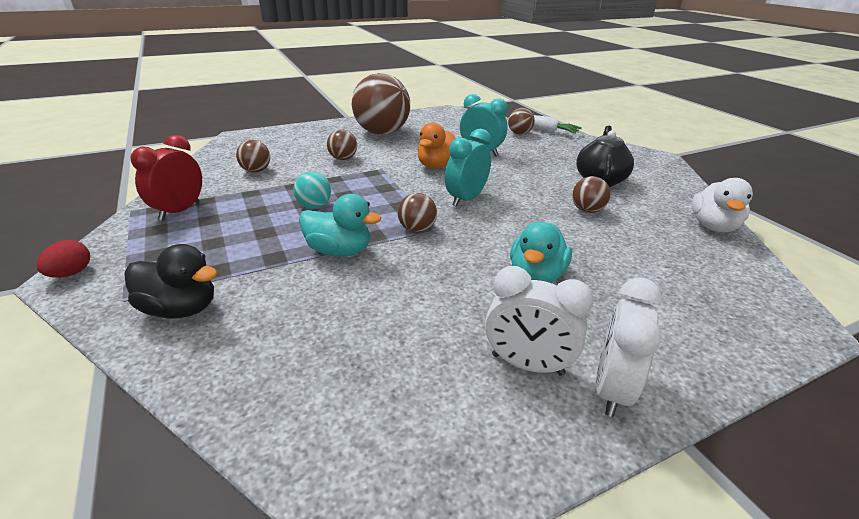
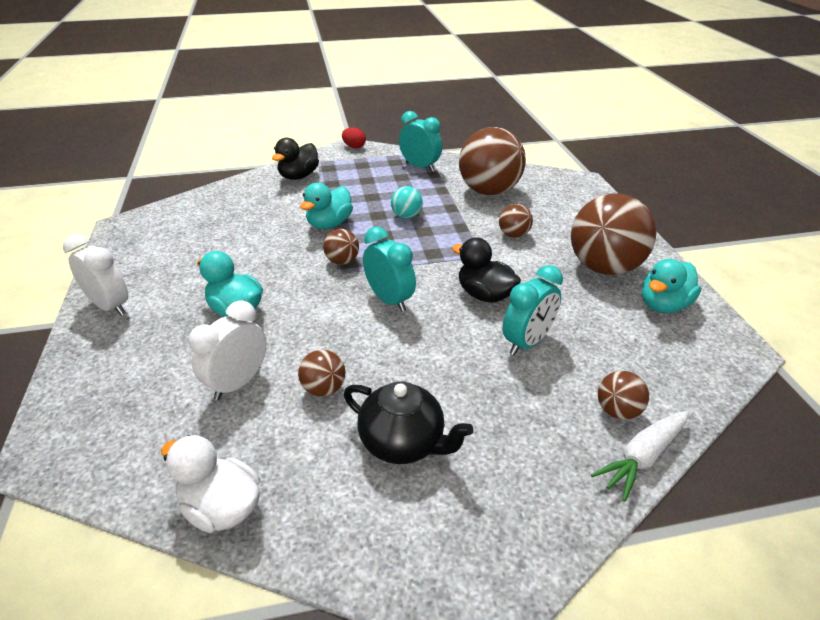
camera: 105 degrees right, 5 degrees up
red clock [130,135,202,221] -> turquoise clock [399,111,442,172]
brown ball [236,140,270,173] -> brown ball [459,127,526,195], size x2.17
orange duck [417,122,455,169] -> black duck [452,237,521,303]
white clock [485,266,594,376] -> white clock moved to [189,300,267,400]
none -> turquoise duck [642,259,701,313]

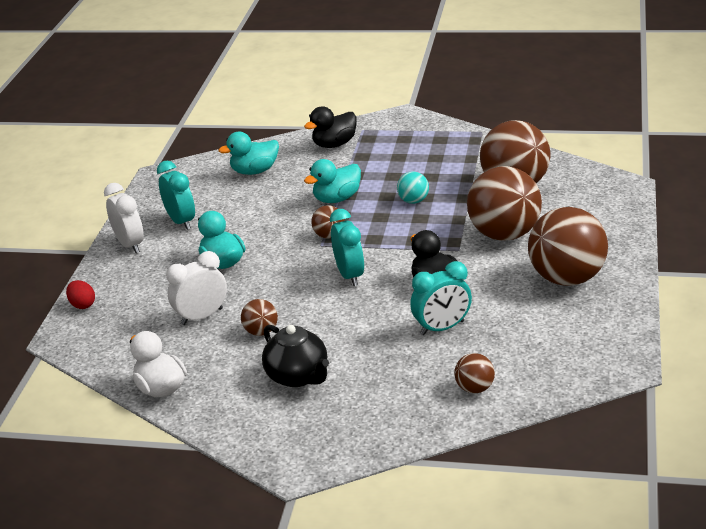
camera: 25 degrees right, 5 degrees down
red egg [342,127,366,148] -> red egg moved to [66,280,95,309]
turquoise clock [399,111,442,172] -> turquoise clock moved to [157,161,195,230]
brown ball [499,204,533,238] -> brown ball [467,166,542,241], size x2.17
white carrot [591,411,689,502] -> none
turquoise duck [642,259,701,313] -> turquoise duck moved to [218,132,279,175]

